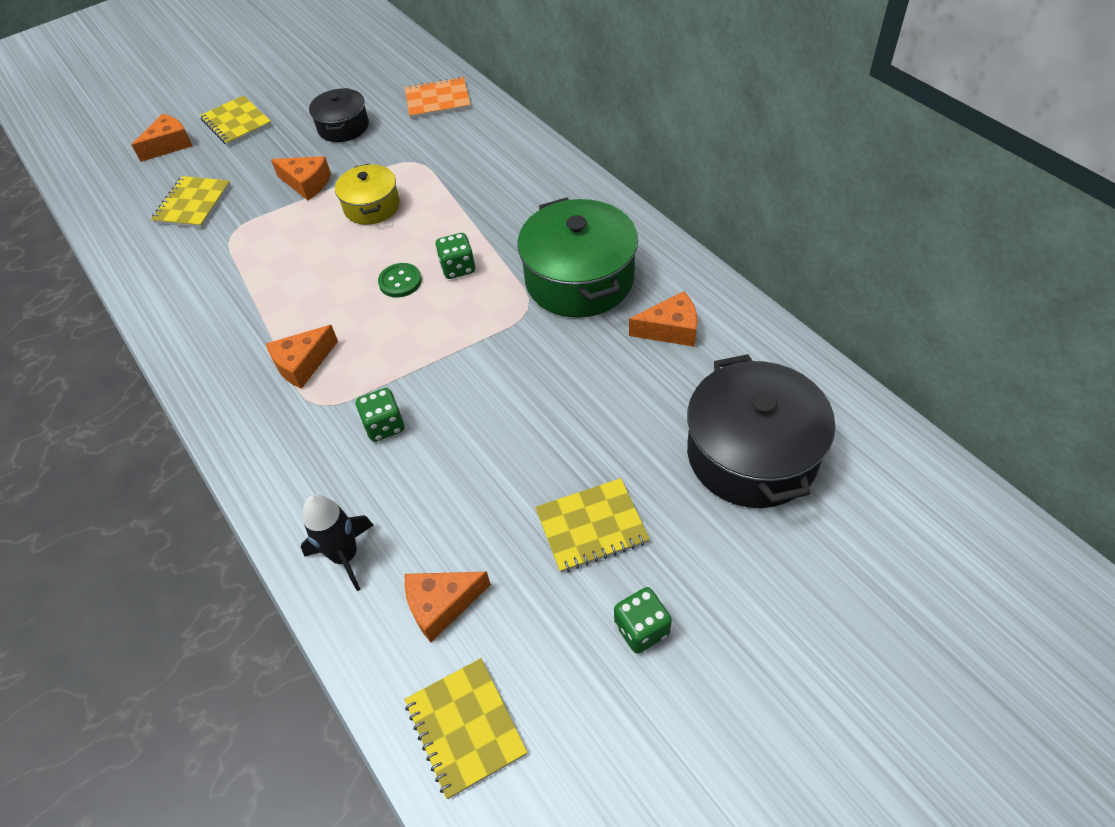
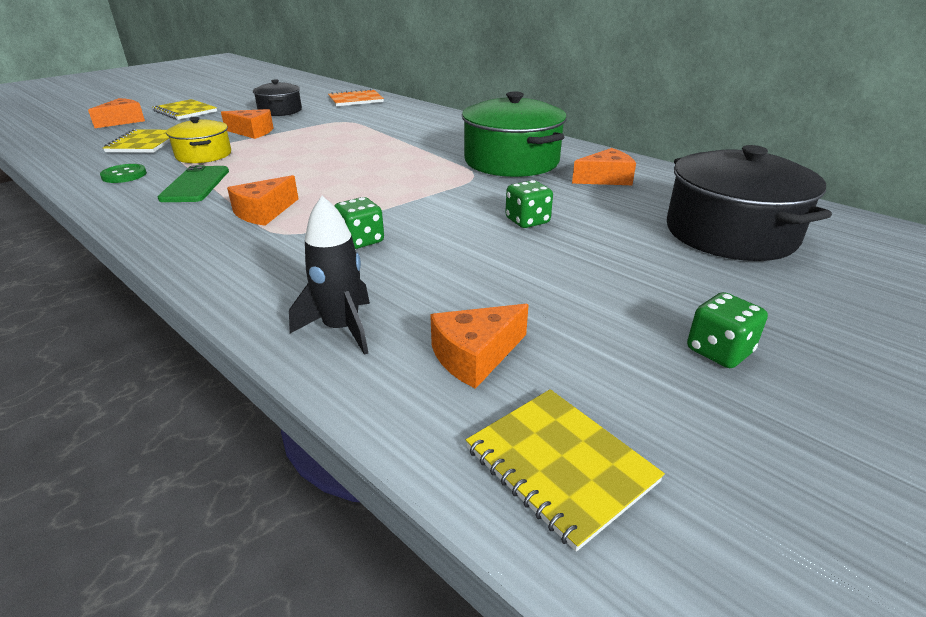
camera: 15 degrees left, 20 degrees down
yellow pot [335,163,400,225] -> yellow pot moved to [166,117,231,163]
green button [378,263,422,298] -> green button moved to [100,164,147,183]
green dice [435,233,475,279] -> green dice moved to [505,180,553,228]
yellow notebook [535,478,650,573] -> none
none -> green phone [158,165,229,202]

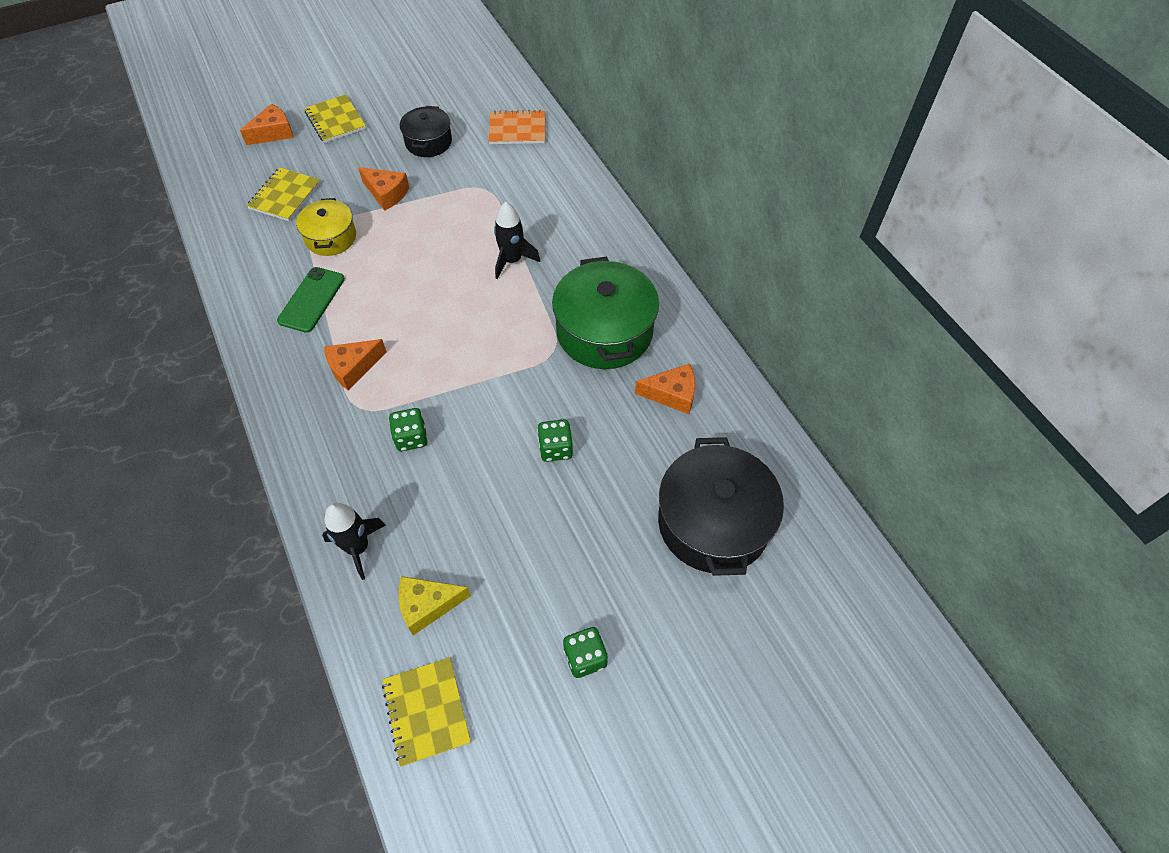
camera: 20 degrees right, 25 degrees up
green button [100,164,147,183] -> none
orange cheese [430,304,529,389] -> yellow cheese [399,576,471,635]
none -> black rocket [494,202,540,279]

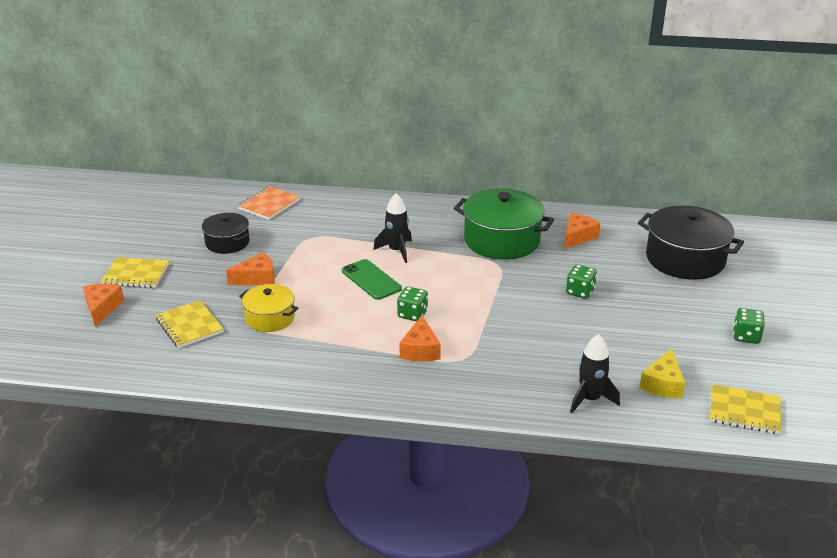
camera: 55 degrees left, 25 degrees down
green phone [277,267,345,333] -> green phone moved to [342,259,402,300]
green dice [389,408,428,451] -> green dice moved to [397,286,428,321]

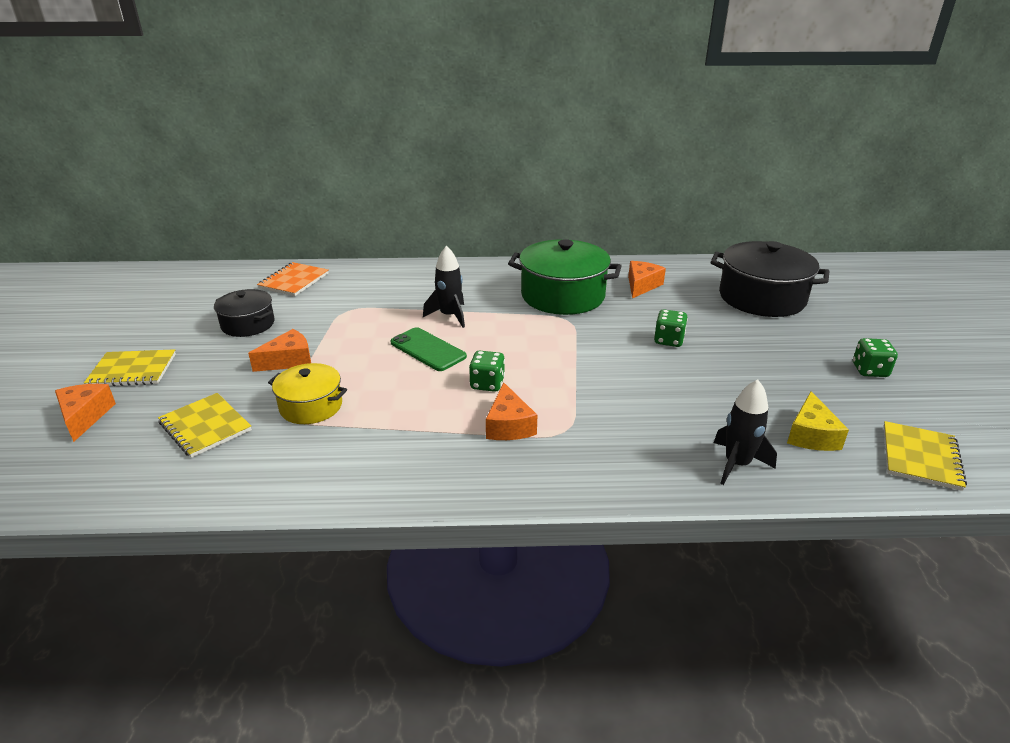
camera: 10 degrees left, 0 degrees up
yellow notebook [710,384,781,434] -> yellow notebook turned 75 degrees counterclockwise [883,421,967,491]

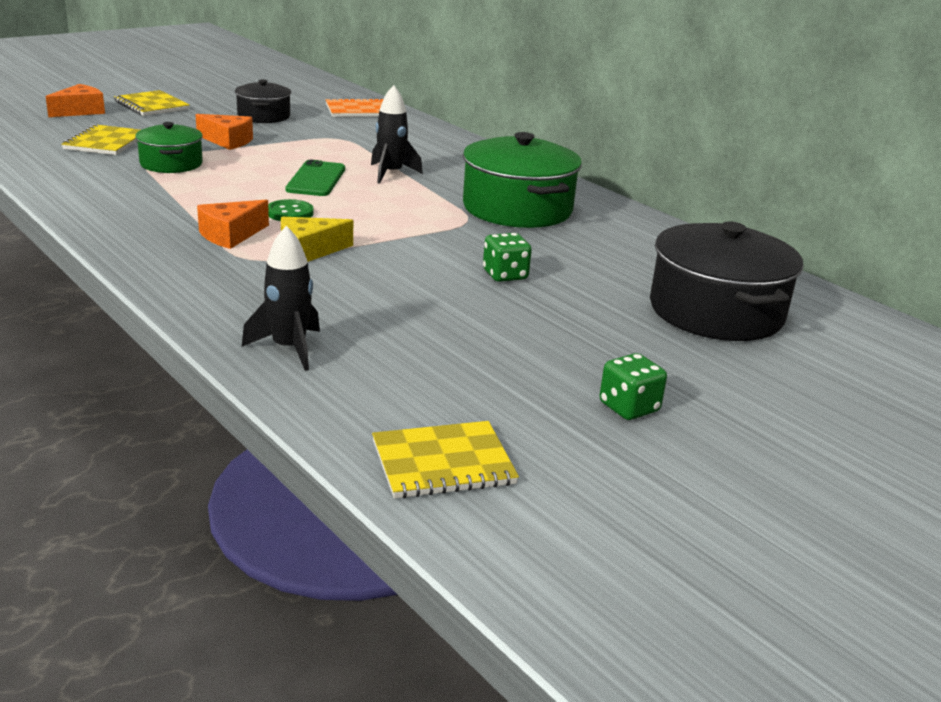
camera: 50 degrees right, 5 degrees down
yellow pot [268,363,347,424] -> green pot [135,122,203,173]
green dice [469,351,505,392] -> green button [268,199,314,221]
orange cheese [628,261,666,298] -> none
yellow cheese [787,391,849,451] -> yellow cheese moved to [281,217,353,262]

